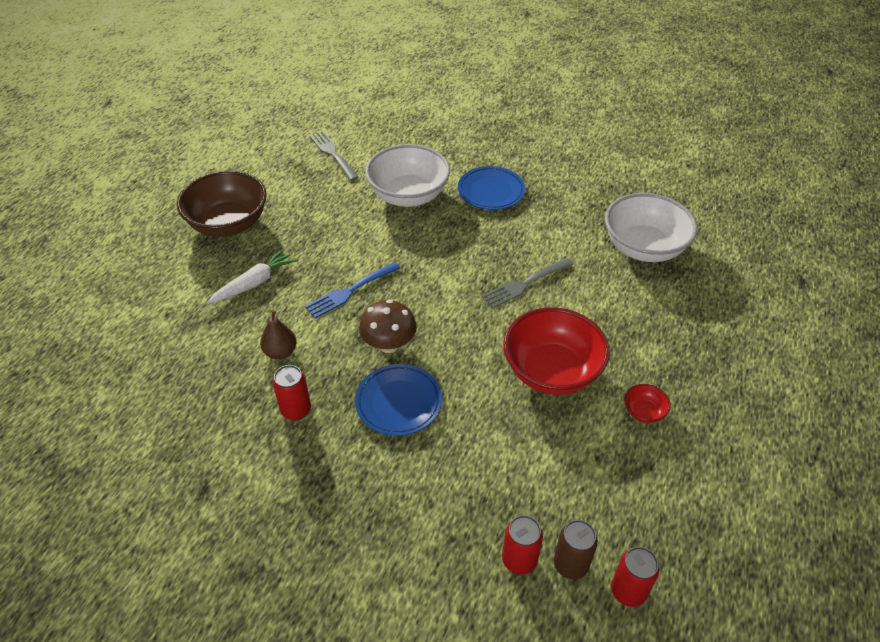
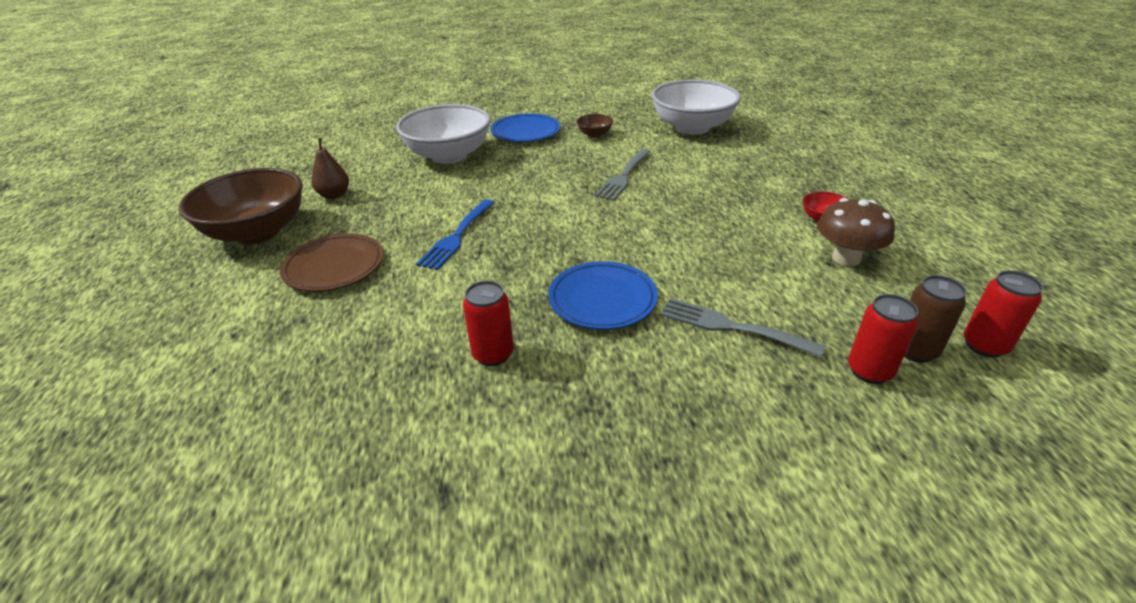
camera: 30 degrees left, 10 degrees down
white carrot [207,249,297,304] -> brown plate [280,233,383,292]
brown pear [260,310,296,359] -> brown pear moved to [311,138,349,199]
grey fork [309,131,359,181] -> grey fork moved to [660,298,825,358]
brown mushroom [359,299,417,353] -> brown mushroom moved to [817,198,895,266]
red bowl [503,307,610,395] -> none
none -> brown bowl [577,114,613,138]

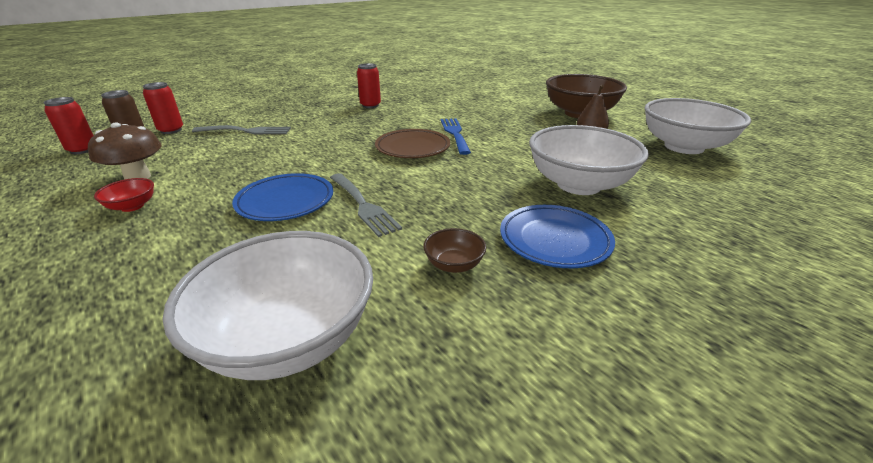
camera: 150 degrees right, 5 degrees down
brown plate [280,233,383,292] -> brown plate moved to [375,129,450,158]
blue plate [548,261,658,330] -> blue plate moved to [232,173,333,221]
grey fork [595,149,651,201] -> grey fork turned 150 degrees clockwise [330,173,402,237]
none -> white bowl [644,98,751,154]

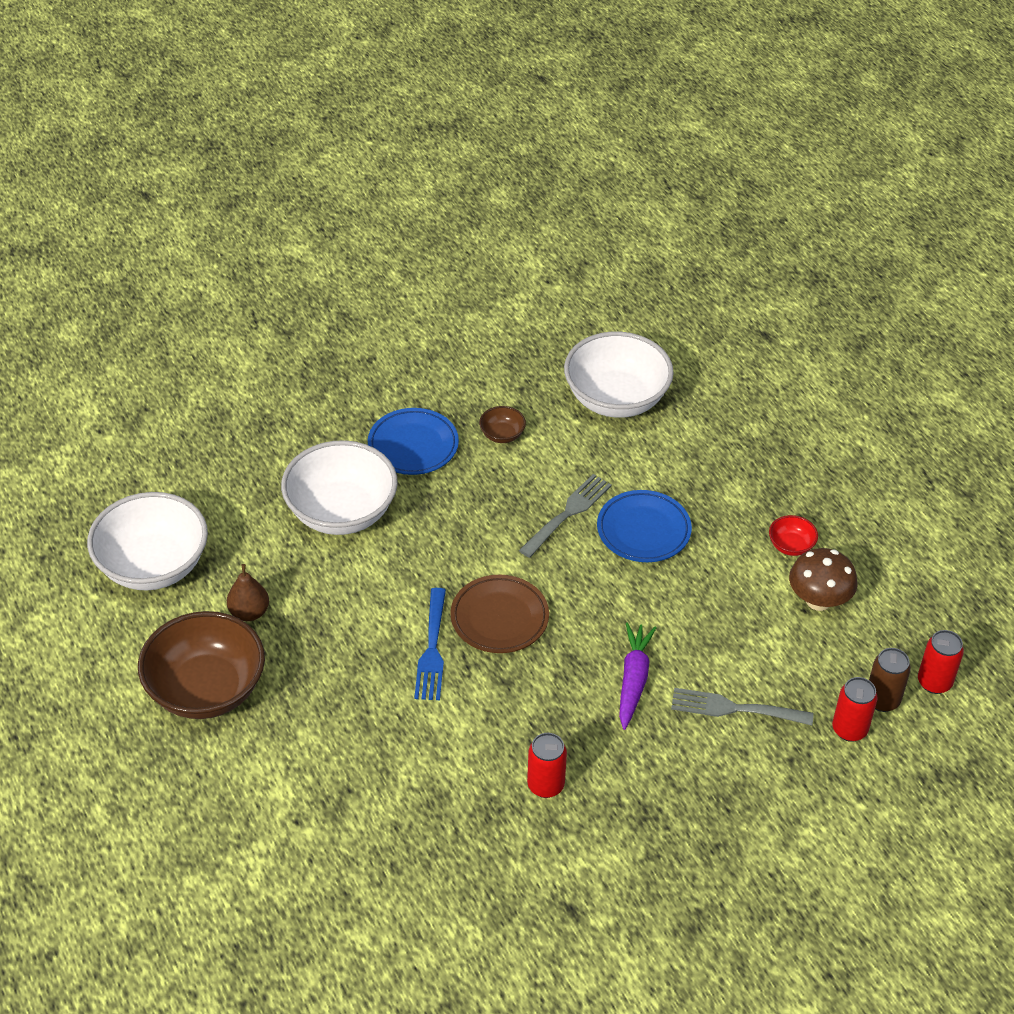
camera: 170 degrees left, 15 degrees up
grey fork [330,173,402,237] -> grey fork turned 60 degrees clockwise [519,474,612,558]
none -> purple carrot [619,622,657,730]

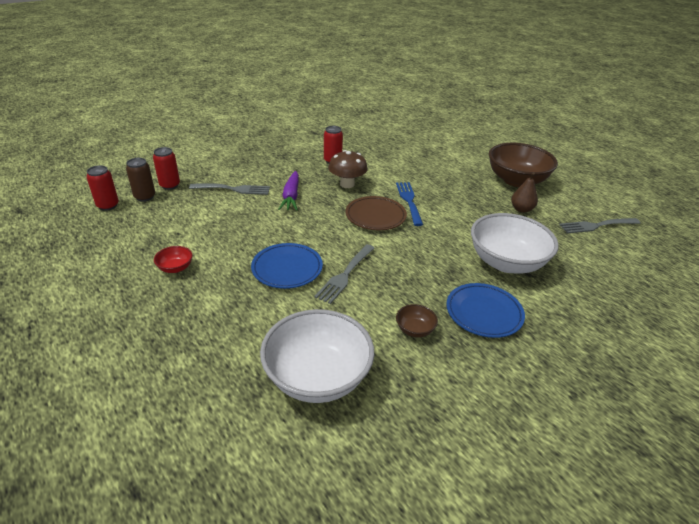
camera: 170 degrees right, 10 degrees down
white bowl [87,492,208,590] -> grey fork [559,218,641,233]
brown mushroom [789,548,858,611] -> brown mushroom moved to [328,150,368,188]

